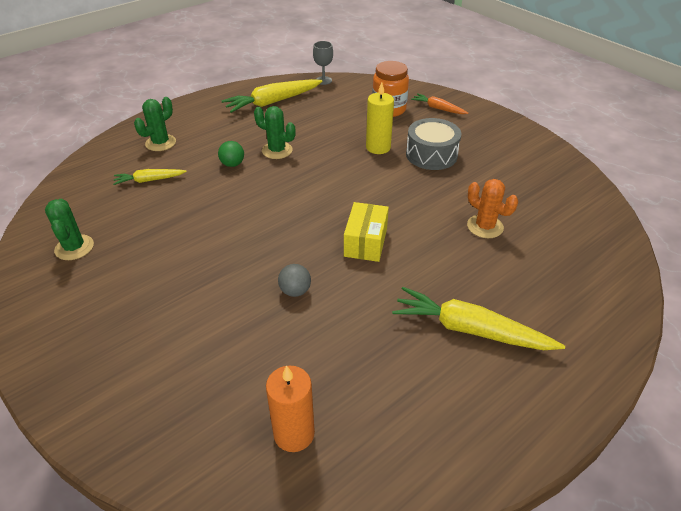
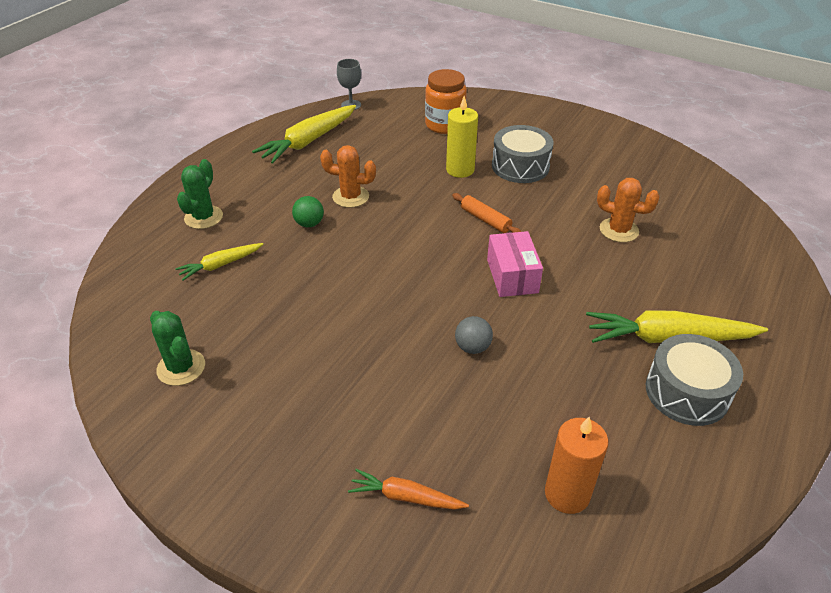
camera: 20 degrees left, 0 degrees up
green cactus [254,106,296,159] -> orange cactus [320,145,376,208]
yellow box [344,202,389,262] -> pink box [487,231,543,297]
orange carrot [411,93,468,114] -> orange carrot moved to [348,469,469,510]
none -> orange rolling pin [452,193,521,233]
none -> grey drum [646,334,743,426]

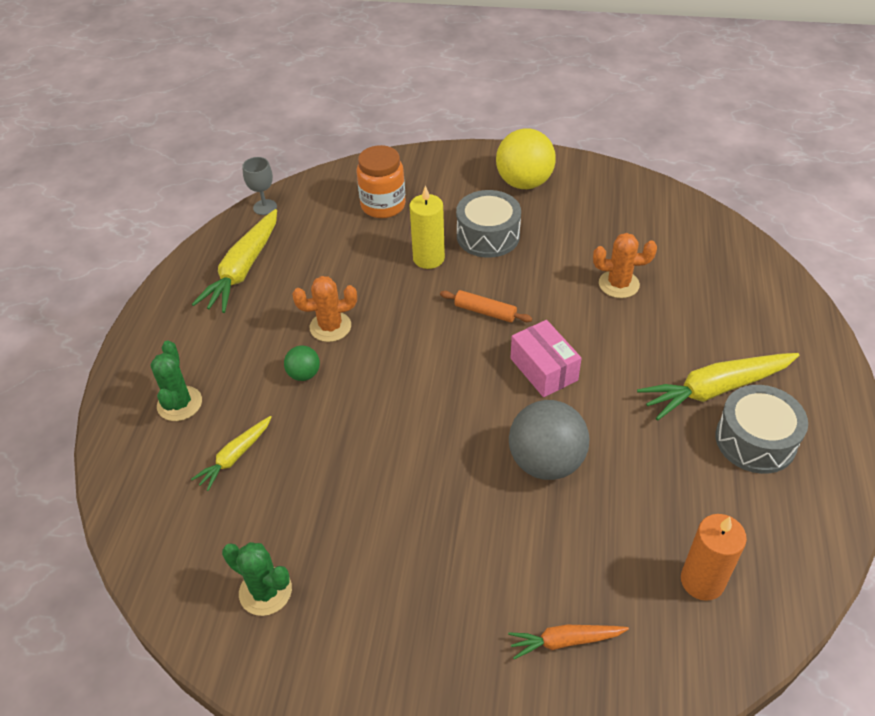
camera: 20 degrees left, 5 degrees up
grey ball [455,316,493,354] -> grey ball [509,400,589,480], size x2.02
none -> yellow ball [496,128,556,189]

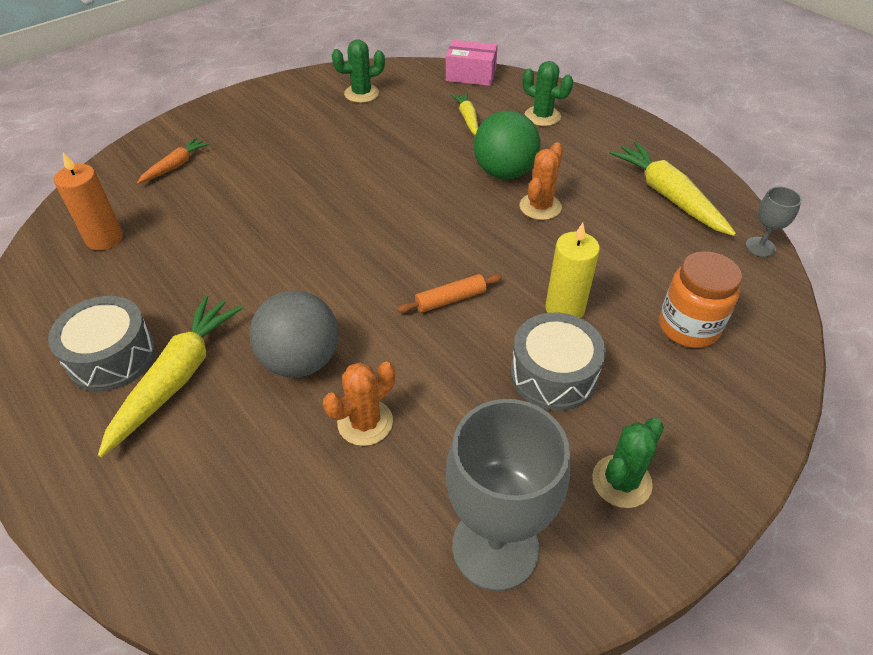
camera: 130 degrees right, 0 degrees up
green ball [284,345,320,381] -> green ball [474,111,541,179], size x2.02
yellow ball [496,128,556,189] -> green cactus [592,418,664,508]
grey ball [509,400,589,480] -> grey ball moved to [250,290,339,378]
pink box [511,320,581,397] -> pink box moved to [446,40,498,86]
none -> grey goblet [446,399,570,591]

